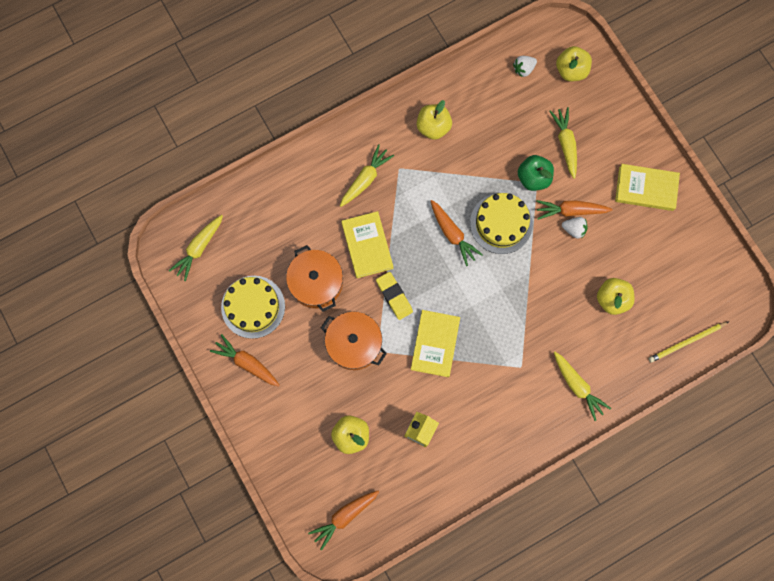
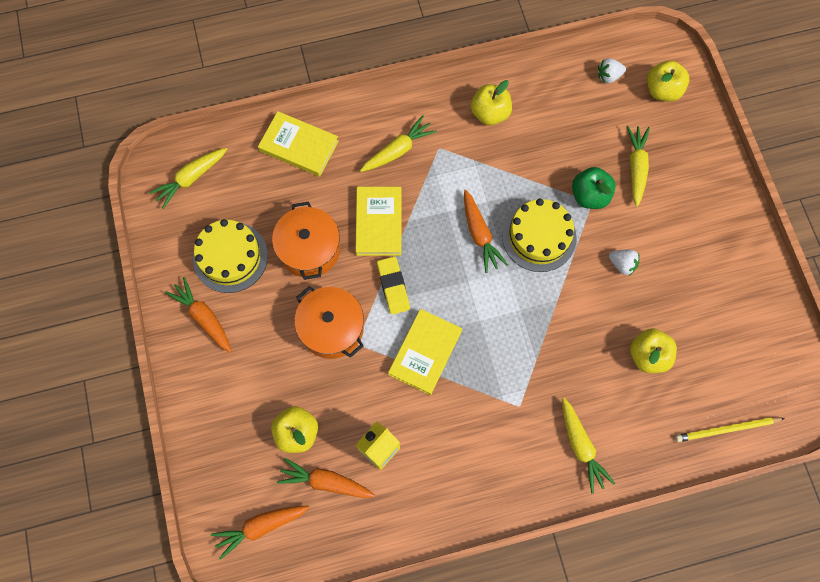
camera: 15 degrees right, 5 degrees down
orange carrot [536,200,613,220] -> orange carrot moved to [277,457,375,498]
yellow book [615,164,680,211] -> yellow book moved to [258,111,339,177]

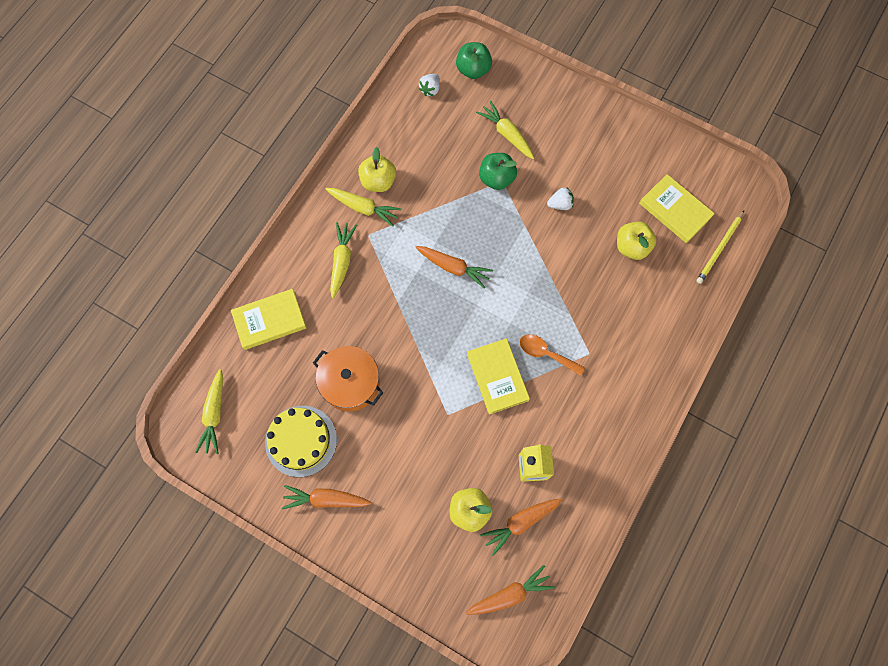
camera: 45 degrees left, 0 degrees up
orange carrot [211,506,309,560] -> orange carrot turned 135 degrees counterclockwise [466,565,555,615]
orange pot [294,286,364,359] -> none
yellow book [355,187,401,256] -> yellow book moved to [639,174,715,243]
yellow eraser [377,256,410,315] -> none
yellow cake [502,198,576,272] -> none
yellow carrot [562,398,615,494] -> yellow carrot moved to [326,188,401,227]
yellow apple [647,61,689,102] -> green apple [456,42,492,79]
none -> orange spoon [520,334,585,376]

